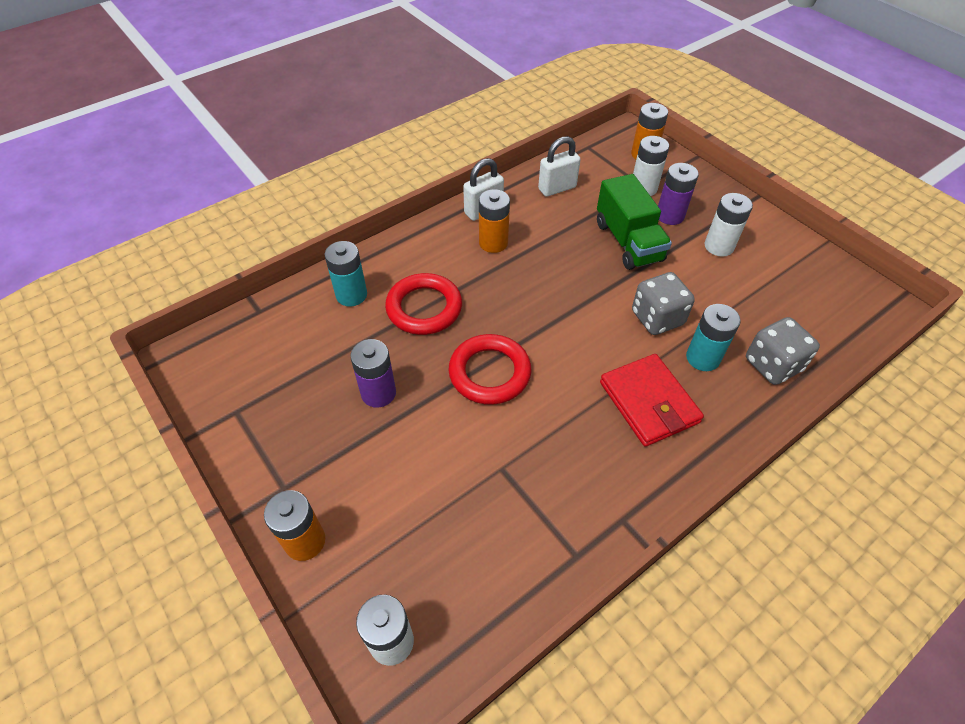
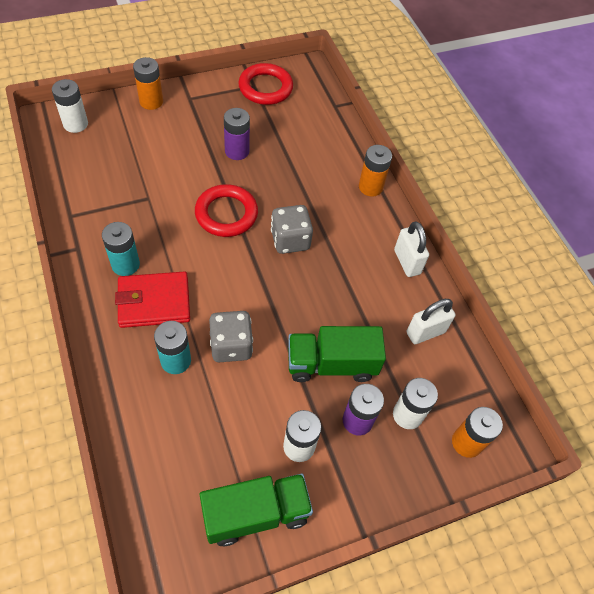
camera: 100 degrees right, 5 degrees up
turquoise battery [325,241,367,307] -> turquoise battery moved to [102,222,140,276]
red ring [385,273,462,335] -> red ring moved to [238,63,293,105]
orange battery [479,189,510,253] -> orange battery moved to [359,145,392,197]
white padlock [538,136,581,197] -> white padlock turned 75 degrees clockwise [407,299,456,344]
grey dice [746,317,820,385] -> grey dice moved to [271,205,313,254]
none -> green truck [200,474,313,546]

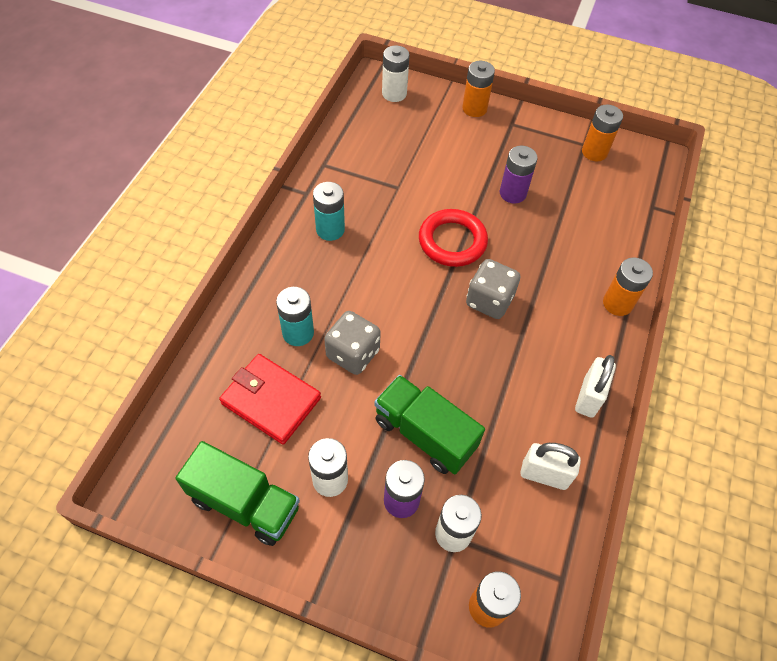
camera: 45 degrees right, 0 degrees up
red wallet [115,271,190,328] -> red wallet moved to [219,354,321,445]
red ring [238,63,293,105] -> orange battery [582,105,623,161]

